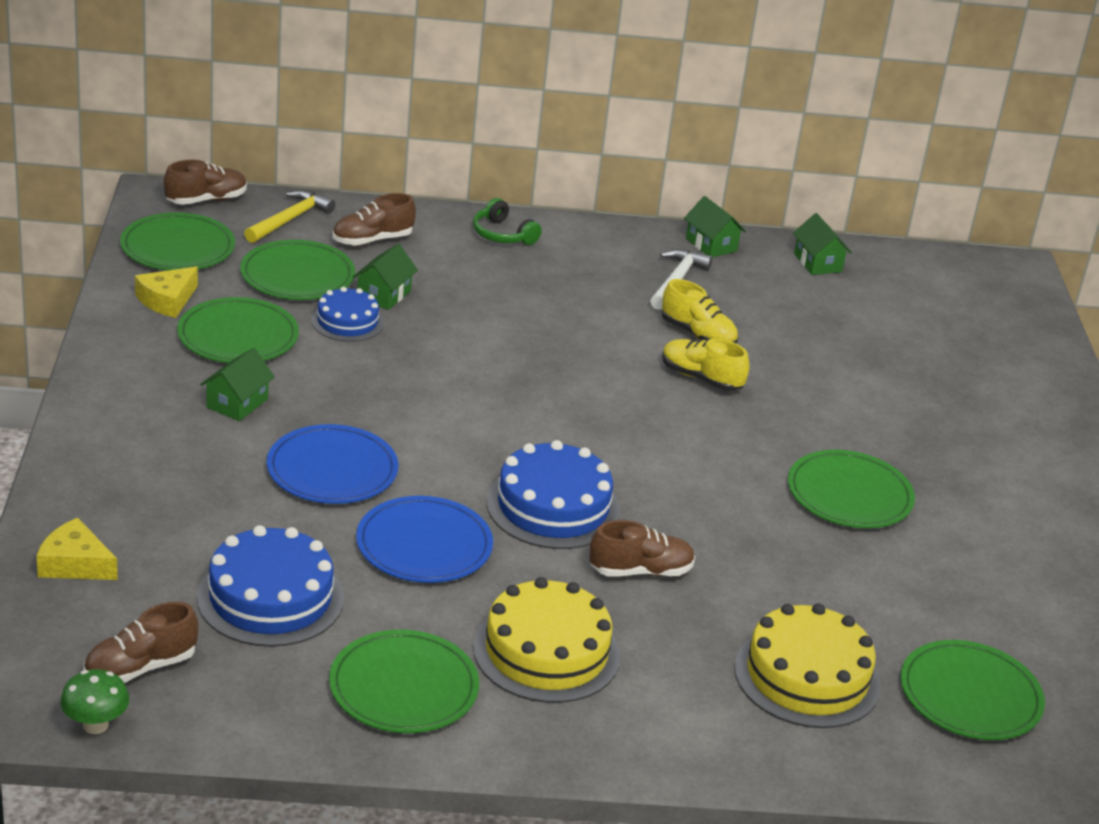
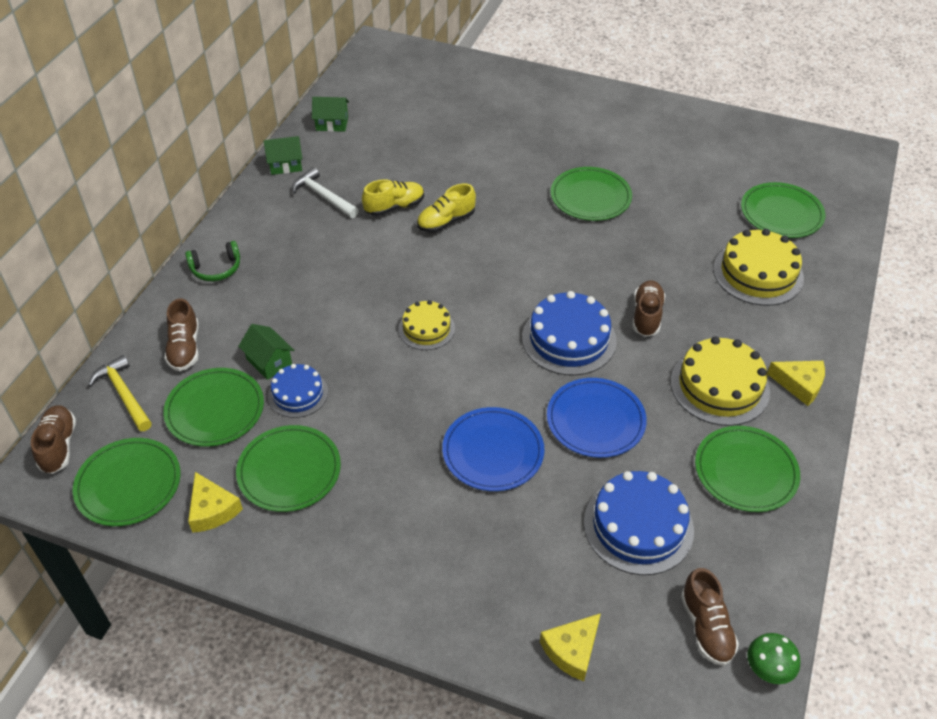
camera: 65 degrees left, 15 degrees up
green house [200,348,275,421] -> none
none -> yellow cake [398,300,455,350]
none -> yellow cheese [767,361,825,406]

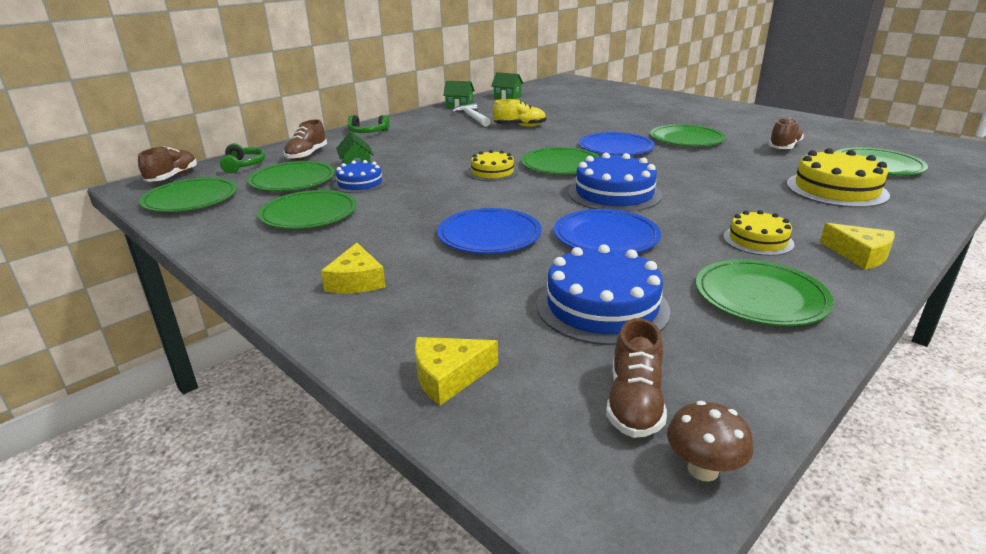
camera: 25 degrees right, 20 degrees down
yellow hammer [88,355,152,431] -> green headphones [220,143,265,173]
yellow cheese [188,472,243,533] -> yellow cheese moved to [321,243,386,293]
yellow shoe [417,184,476,232] -> none
brown shoe [633,280,665,337] -> brown shoe moved to [768,118,804,149]
yellow cake [670,336,770,426] -> yellow cake [723,210,794,256], size x0.60
green mushroom [747,633,800,684] -> brown mushroom [667,401,753,481]
none -> green plate [521,147,600,174]
none -> blue plate [579,132,655,156]

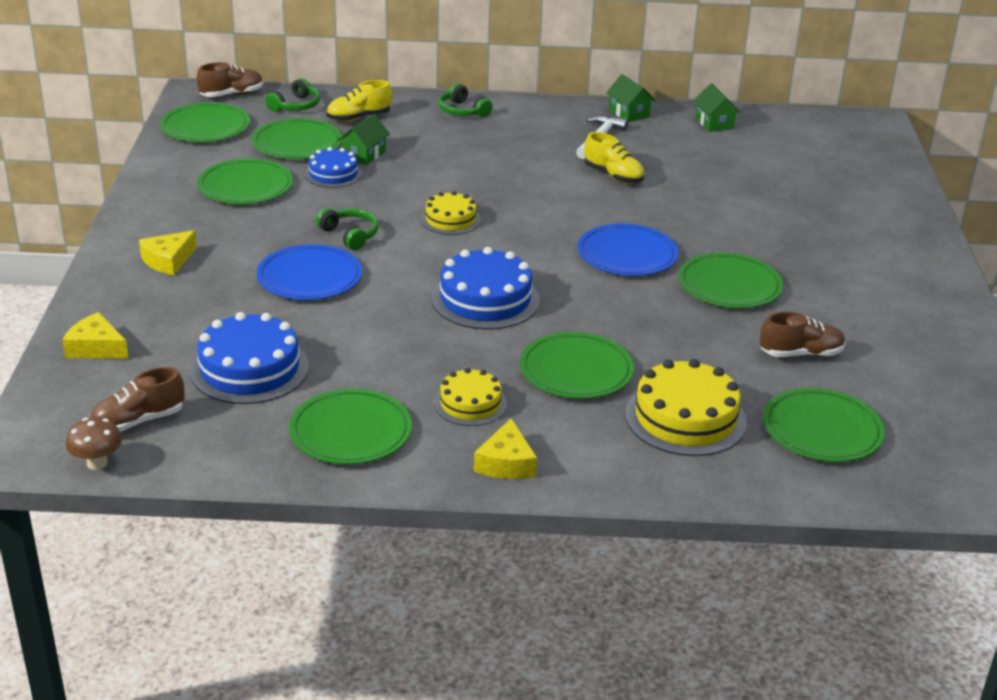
camera: 45 degrees right, 5 degrees up
brown shoe [284,119,327,160] -> yellow shoe [327,80,392,122]
green plate [521,147,600,174] -> green plate moved to [520,332,634,399]
blue plate [554,209,661,253] -> none
none -> green headphones [316,208,379,250]

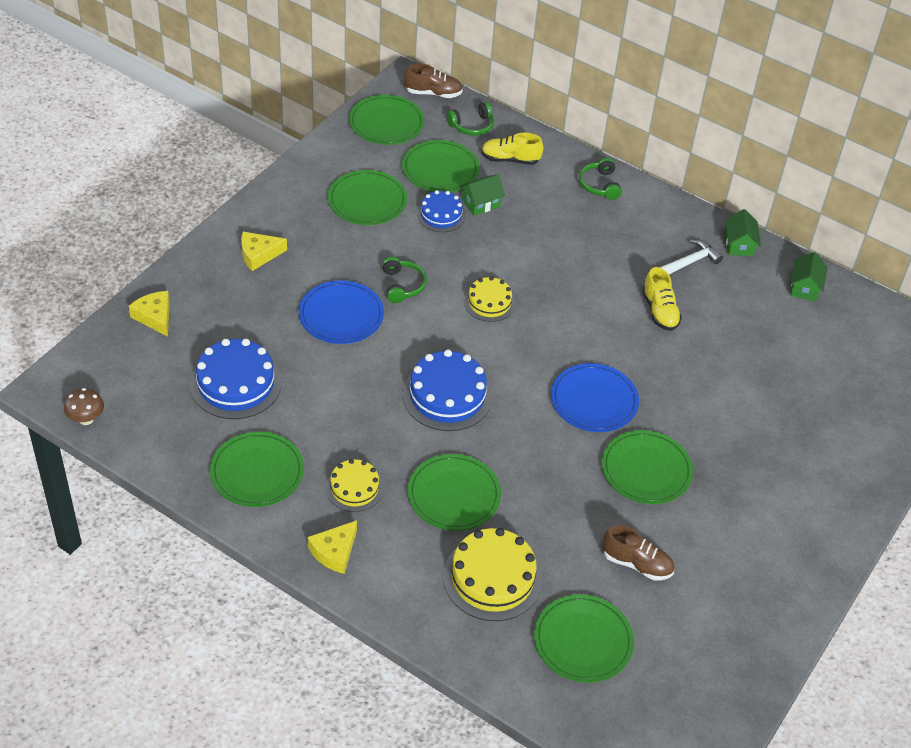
camera: 30 degrees right, 15 degrees up
brown shoe [91,367,185,432] -> none

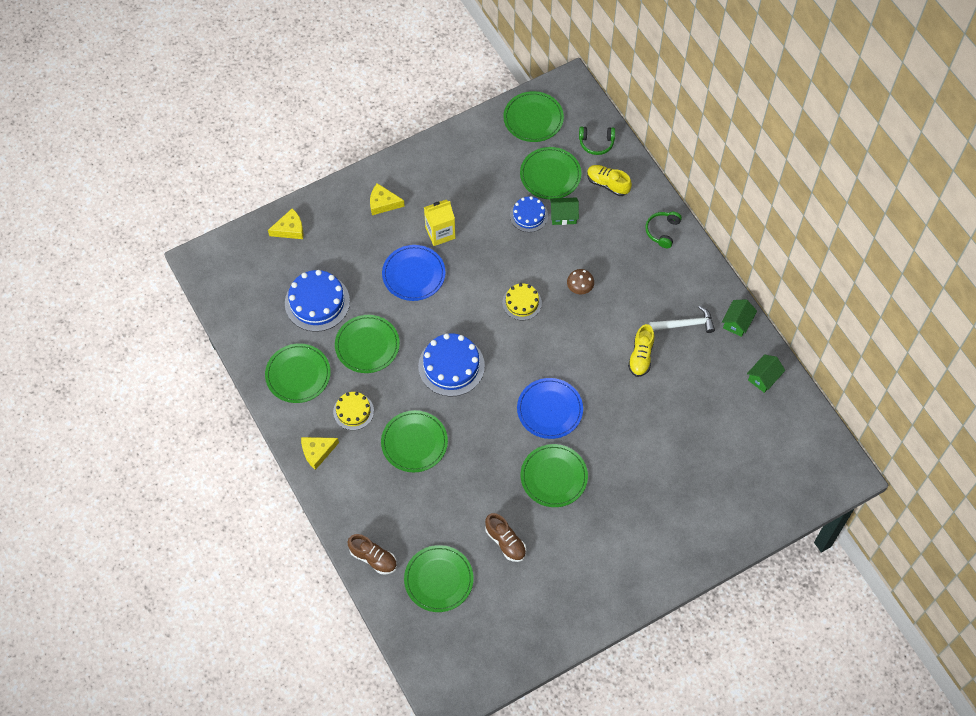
camera: 30 degrees right, 15 degrees up
brown mushroom [64,388,104,425] -> brown mushroom moved to [567,269,594,294]
yellow cheese [129,291,170,337] -> yellow cheese turned 75 degrees clockwise [268,208,304,239]
green plate [328,170,407,225] -> green plate moved to [335,315,400,373]
green headphones [382,257,427,303] -> none
brown shoe [404,64,463,98] -> brown shoe moved to [348,534,397,574]
yellow cake [443,528,542,621] -> none
none -> yellow carton [424,200,455,246]

